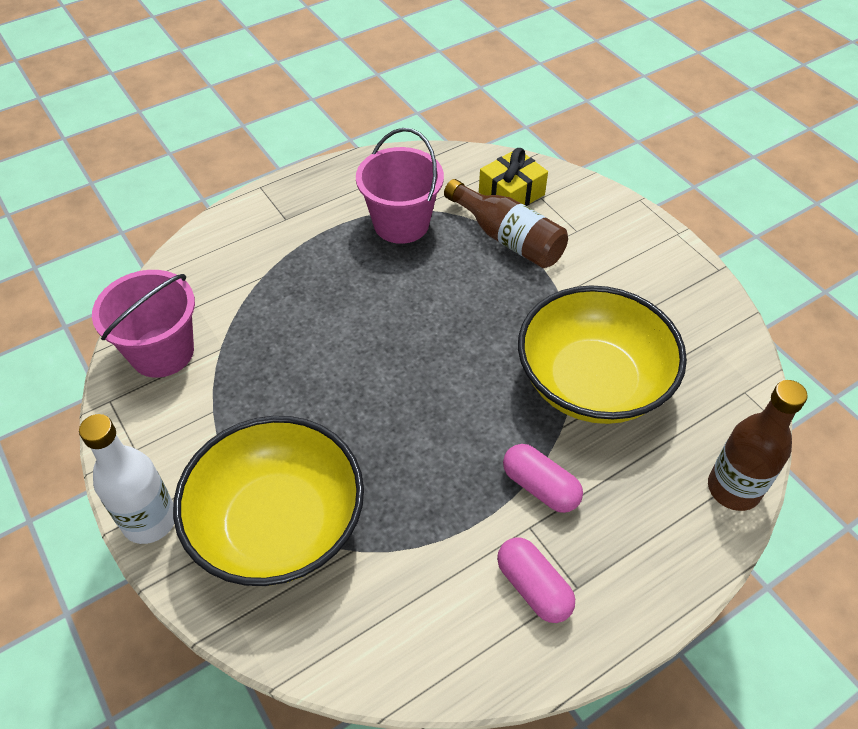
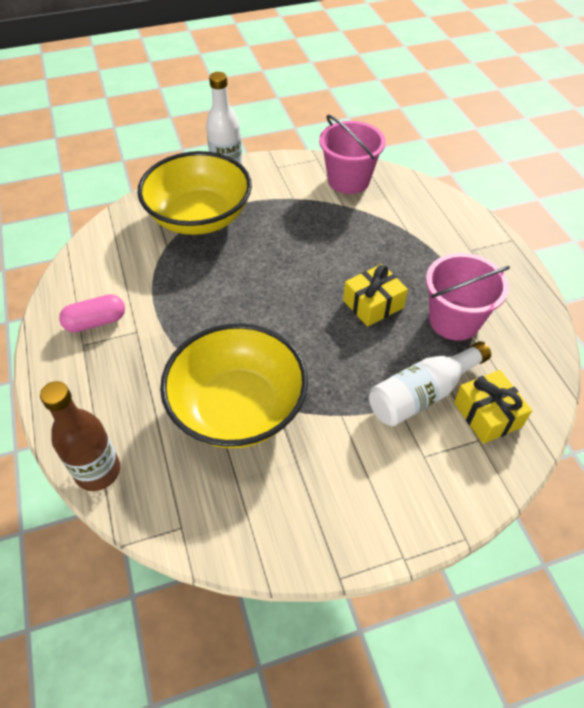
camera: 105 degrees right, 0 degrees up
brown bottle [444,179,568,268] -> white bottle [369,341,491,426]
pink capsule [503,444,583,513] -> none
none -> yellow gift [343,264,408,327]

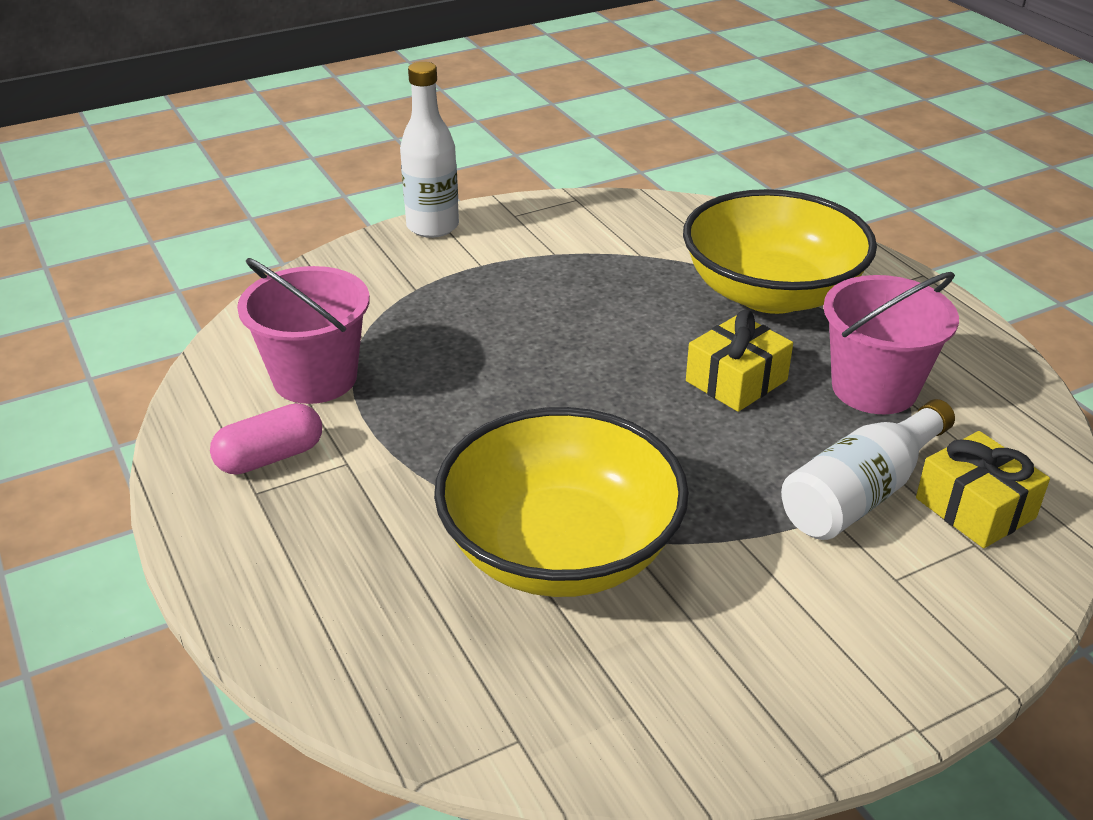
camera: 10 degrees left, 15 degrees down
brown bottle [40,381,120,491] -> none
yellow bowl [137,151,252,235] -> yellow bowl moved to [683,189,877,314]
pink bucket [319,115,386,194] -> pink bucket moved to [237,258,370,404]

